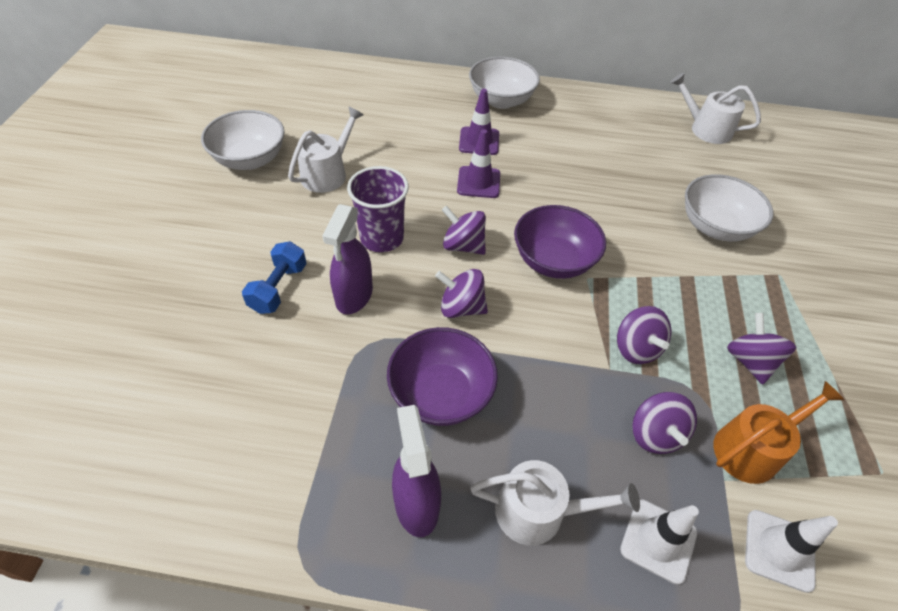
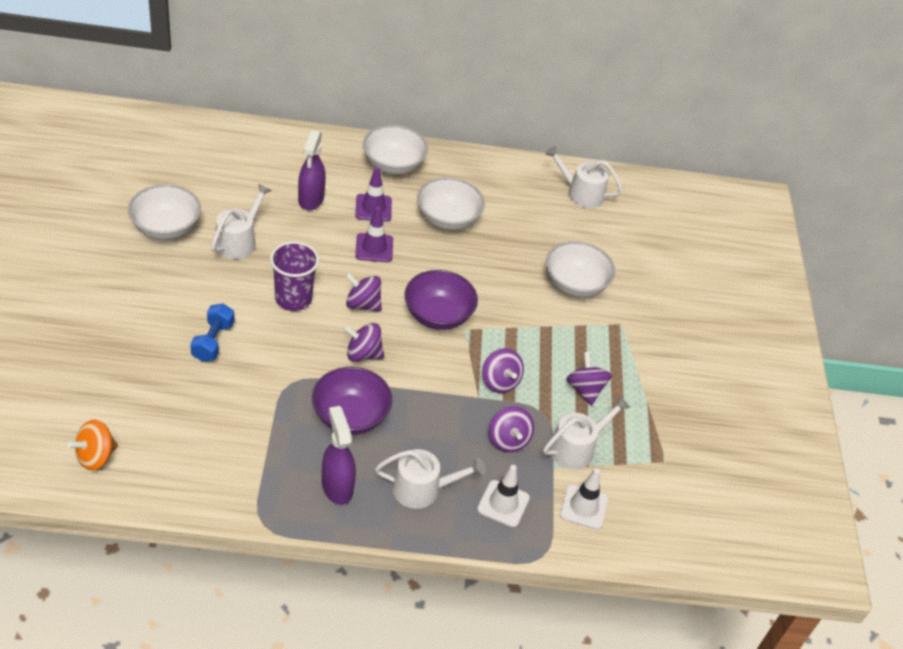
camera: 10 degrees left, 5 degrees down
purple spray bottle [322,204,373,314] -> purple spray bottle moved to [298,130,326,211]
orange watering can [713,381,844,484] -> white watering can [543,396,630,469]
none -> orange spinning top [67,420,118,471]
none -> white bowl [417,177,485,230]

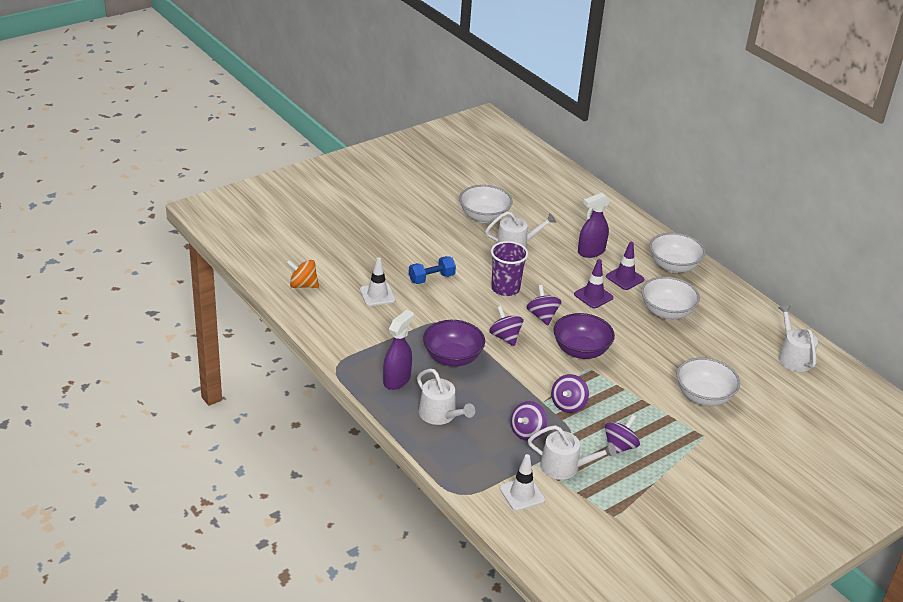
camera: 55 degrees right, 10 degrees down
white traffic cone [477,465,530,527] -> white traffic cone moved to [360,257,396,306]

